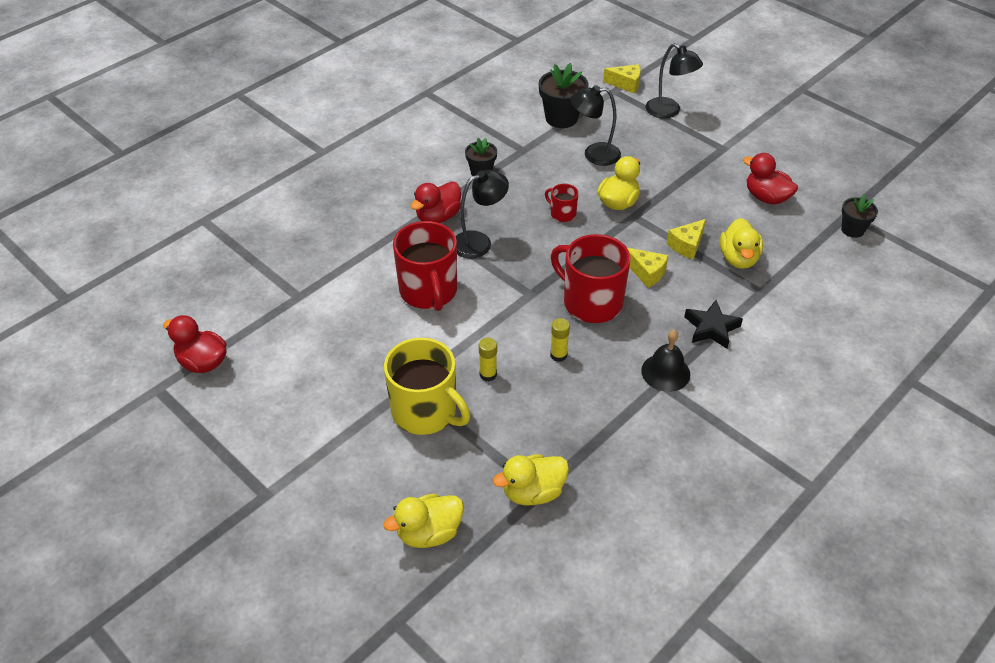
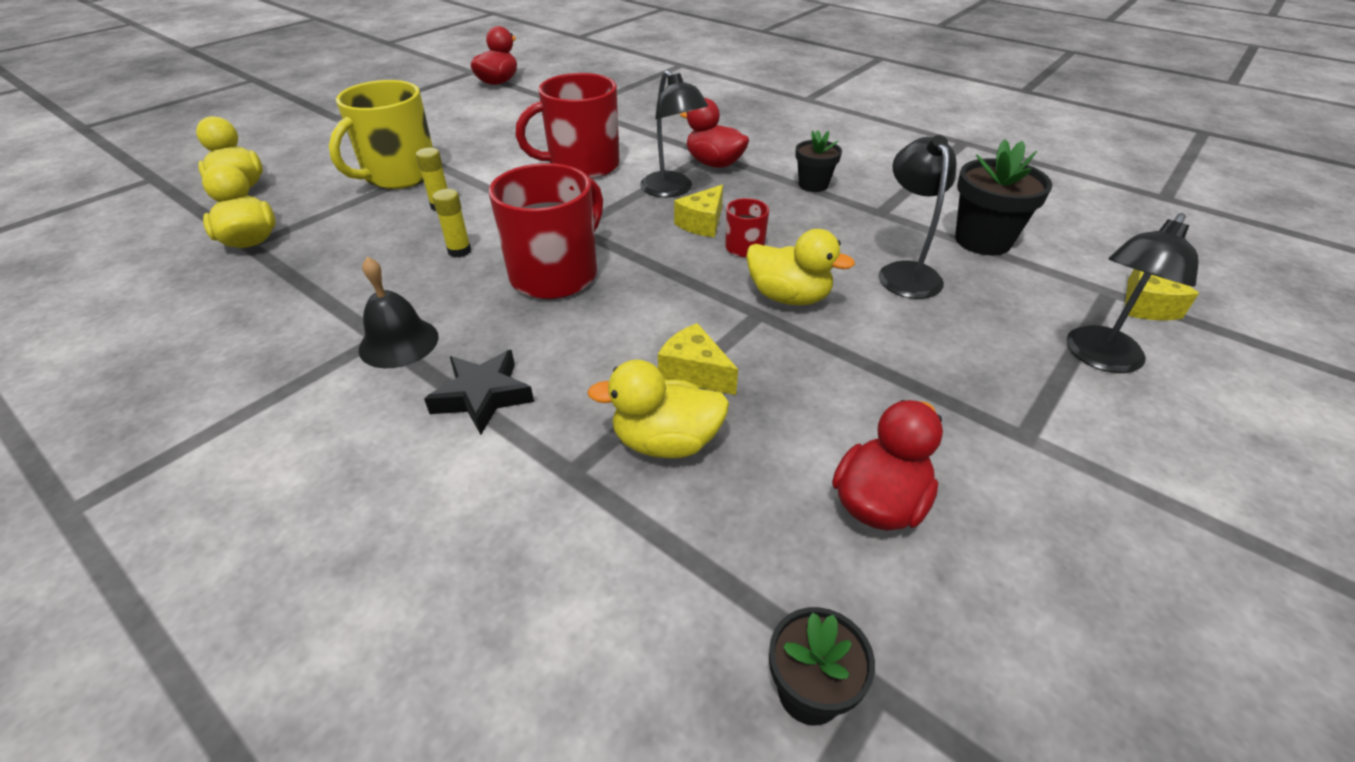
camera: 85 degrees right, 5 degrees down
yellow cheese [627,248,668,288] -> yellow cheese moved to [674,184,723,237]

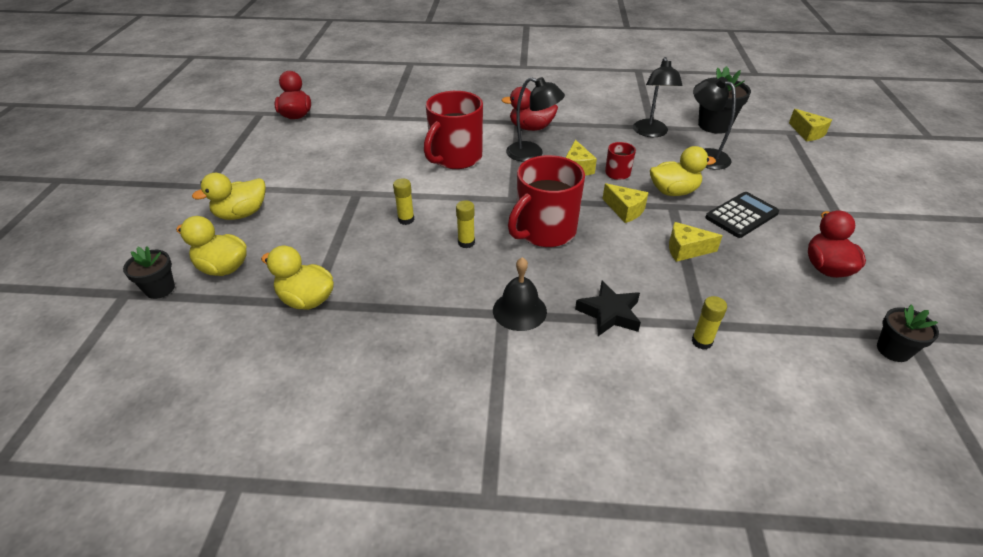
camera: 35 degrees left, 0 degrees up
yellow mug [329,80,433,189] -> none
red mug [489,163,603,299] -> red mug turned 135 degrees counterclockwise [508,155,585,247]
yellow duck [587,360,729,458] -> yellow duck moved to [192,173,265,220]
black flower pot [795,130,842,192] -> black flower pot moved to [123,246,175,299]
black lamp [1067,213,1199,373] -> black lamp moved to [633,57,682,137]
none -> yellow cheese [603,183,648,223]
none -> yellow glue stick [692,296,727,349]
none -> black calculator [705,192,779,238]

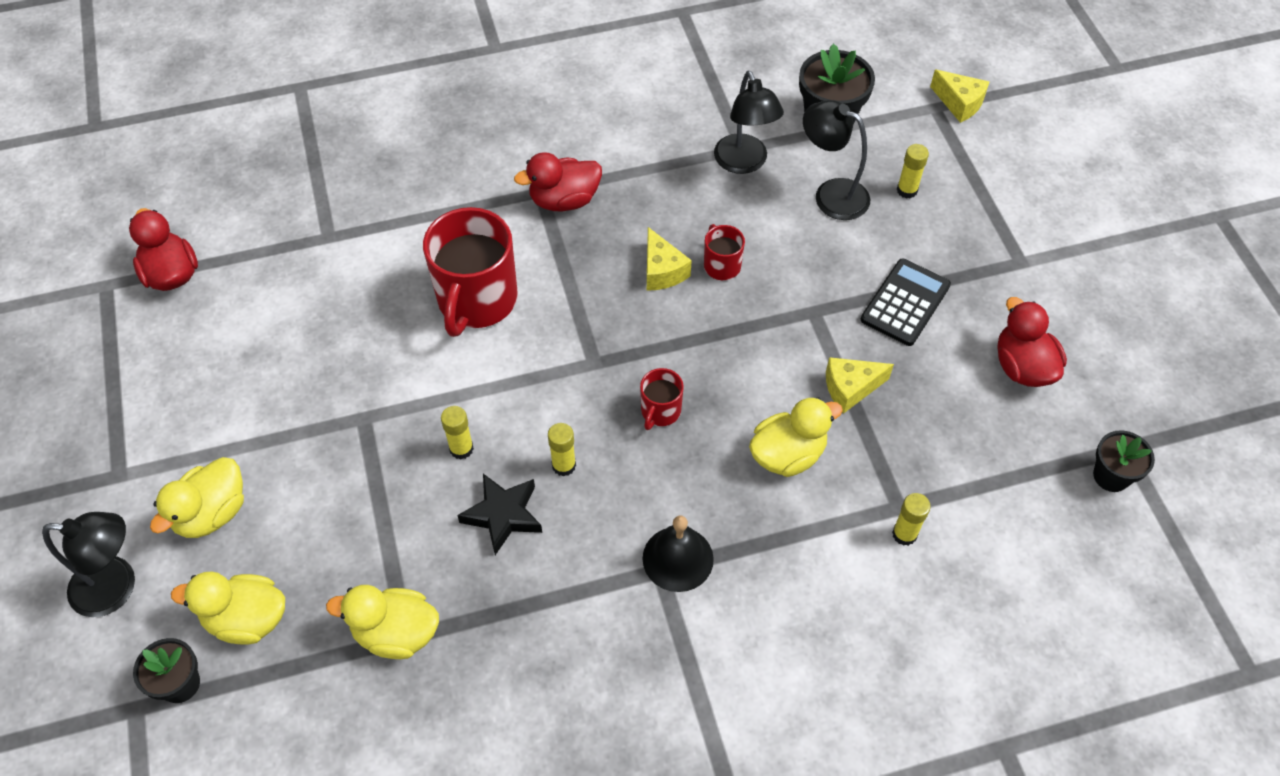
camera: 20 degrees left, 15 degrees up
black lamp [506,77,565,162] -> black lamp moved to [42,512,135,617]
red mug [508,155,585,247] -> red mug [640,368,684,430], size x0.47
black star [575,281,641,336] -> black star moved to [457,474,542,555]
yellow cheese [603,183,648,223] -> none
yellow duck [650,146,716,196] -> yellow duck moved to [749,397,843,477]
none -> yellow glue stick [897,144,929,199]

